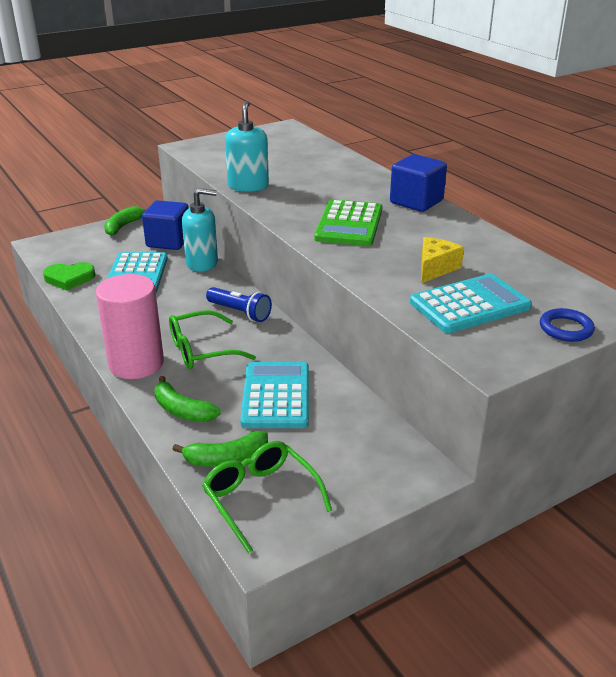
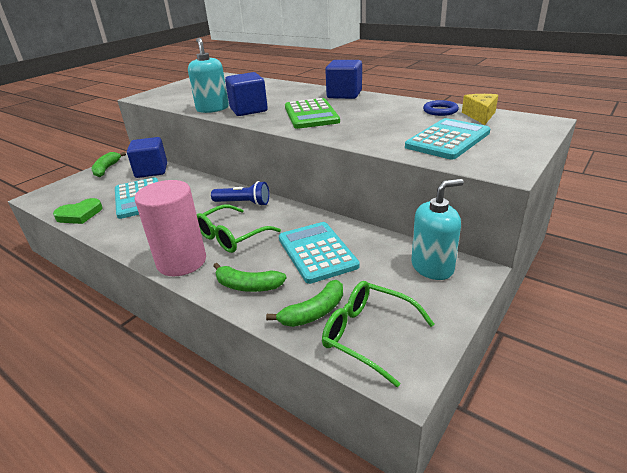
camera: 20 degrees left, 0 degrees up
turquoise soap dispenser [182,188,218,272] -> turquoise soap dispenser moved to [411,179,464,280]
yellow cheese [422,237,464,283] -> yellow cheese moved to [462,94,498,125]
blue ring [540,308,595,342] -> blue ring moved to [423,100,459,116]
none -> blue cube [225,72,268,116]

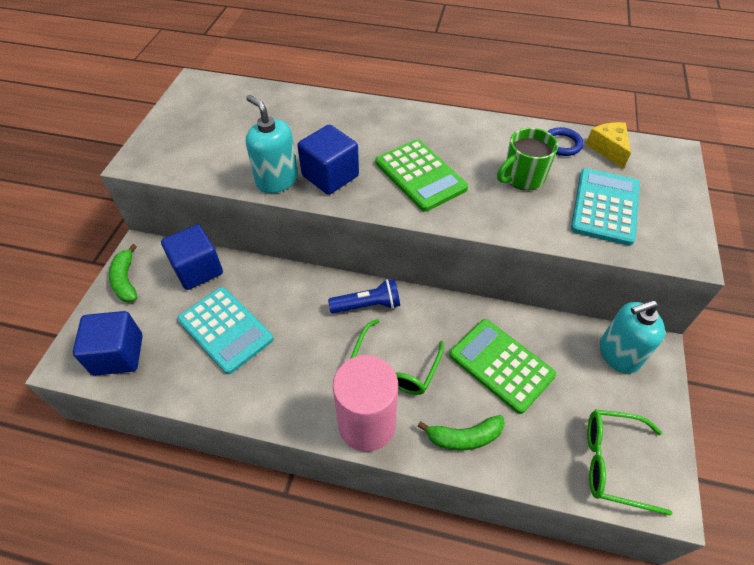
camera: 25 degrees left, 20 degrees up
green heart [53,198,102,224] -> none
green banana [266,280,343,327] -> none
turquoise calculator [279,222,360,284] -> green calculator [449,319,556,414]
blue cube [325,60,362,99] -> blue cube moved to [73,311,143,376]
turquoise soap dispenser [411,179,464,280] -> turquoise soap dispenser turned 150 degrees counterclockwise [600,300,665,374]
none -> green mug [497,128,558,190]

